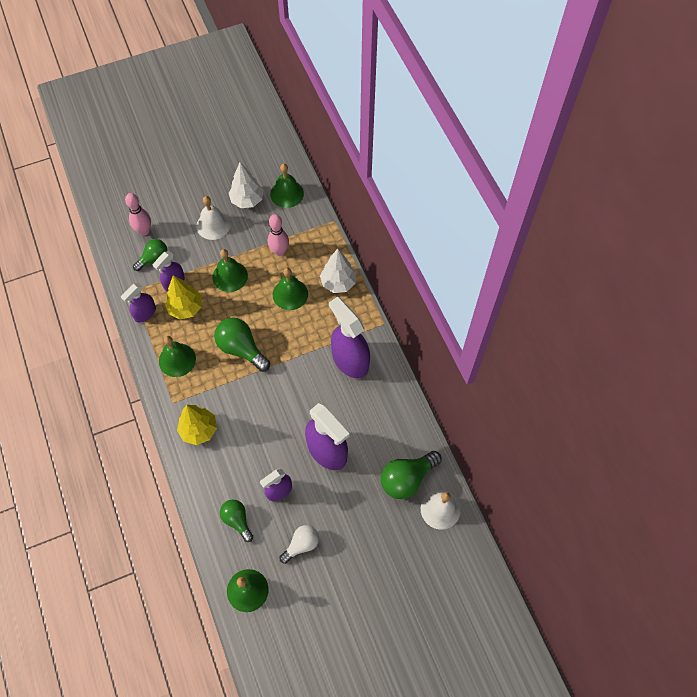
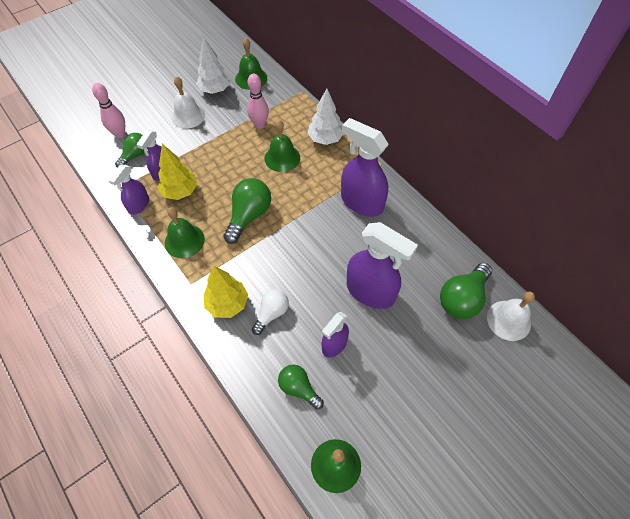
camera: 15 degrees left, 5 degrees down
green bell [213,249,248,292] -> none
green light bulb [214,317,270,372] -> green light bulb turned 90 degrees clockwise [223,178,271,244]
white light bulb [279,525,319,564] -> white light bulb moved to [252,289,289,335]

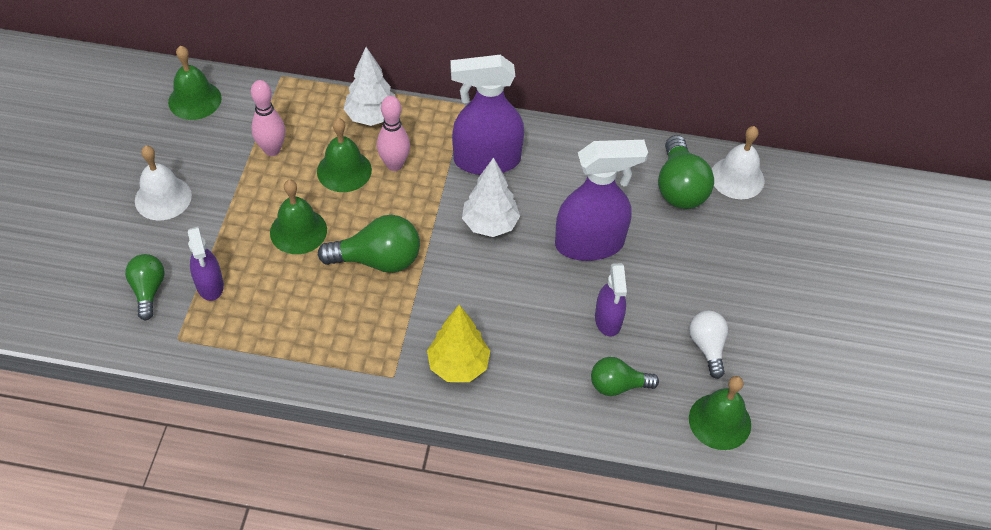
camera: 45 degrees left, 5 degrees down
pink bowling pin [92,83,125,138] -> pink bowling pin moved to [377,96,410,171]
purple spray bottle [108,165,149,215] -> none
yellow tree [158,144,197,200] -> none
green bell [165,207,205,258] -> green bell moved to [270,180,327,254]
white tree [196,37,230,94] -> white tree moved to [462,157,520,237]
green light bulb [223,178,271,244] -> green light bulb turned 105 degrees clockwise [318,215,420,273]
white light bulb [252,289,289,335] -> white light bulb moved to [689,311,728,379]

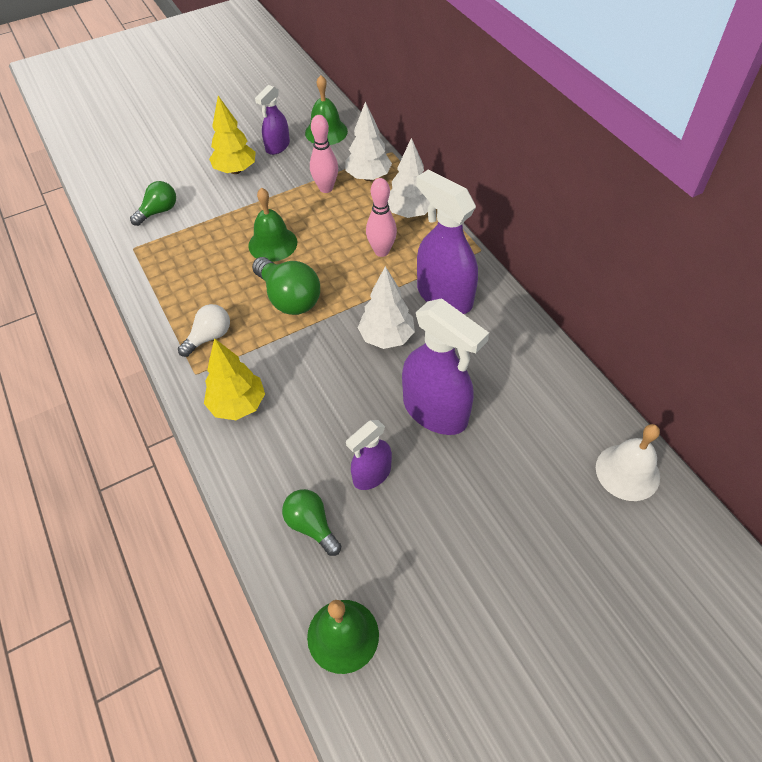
camera: 55 degrees right, 0 degrees up
white bell [135,146,192,220] -> yellow tree [209,96,256,174]
purple spray bottle [188,226,224,301] -> purple spray bottle moved to [255,85,290,155]
green bell [317,118,372,192] -> none
green light bulb [658,135,714,209] -> none
white light bulb [689,311,728,379] -> white light bulb moved to [178,304,230,357]
none -> white tree [345,102,392,181]

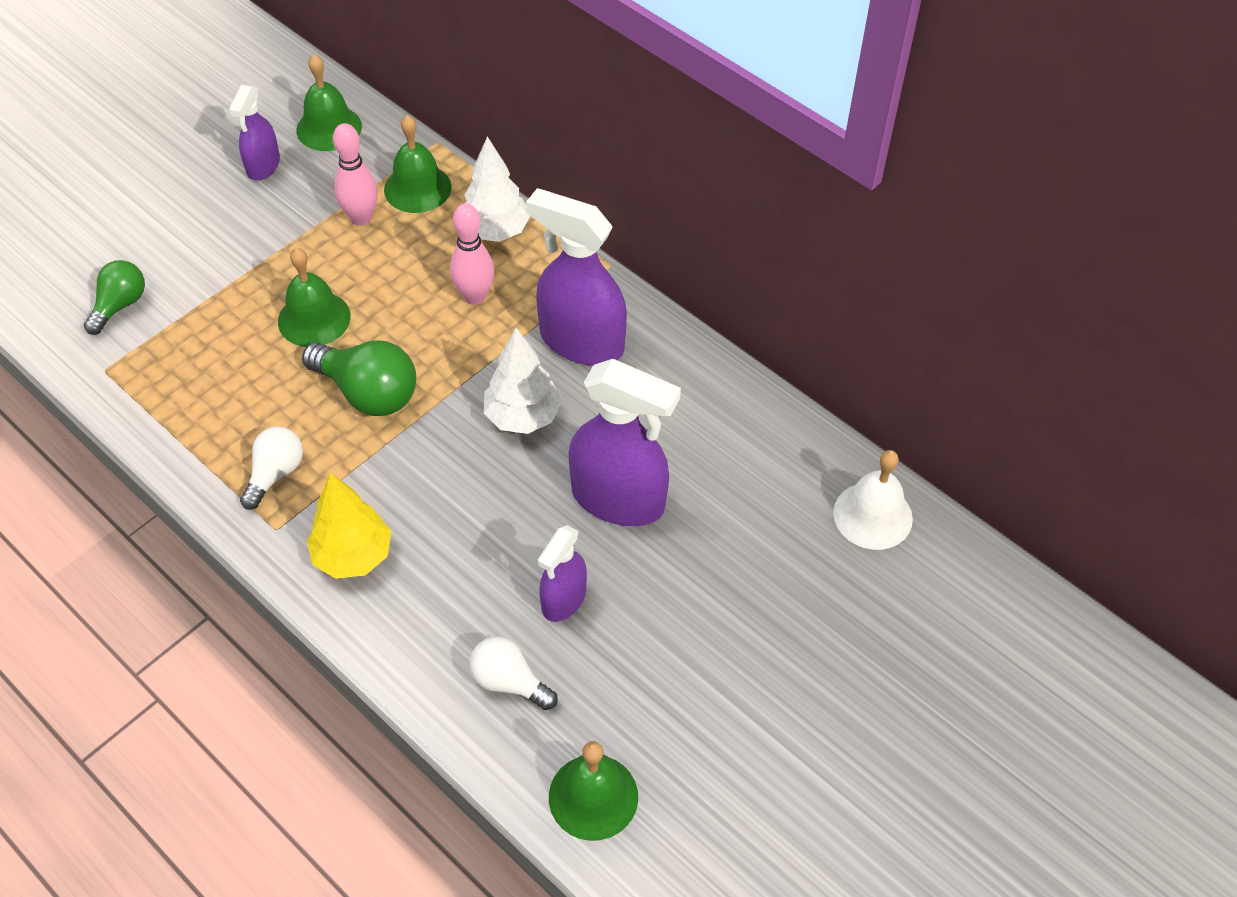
camera: 20 degrees left, 0 degrees up
yellow tree [209,96,256,174] -> none
green light bulb [282,489,341,556] -> white light bulb [469,637,558,710]
white tree [345,102,392,181] -> green bell [384,115,452,213]

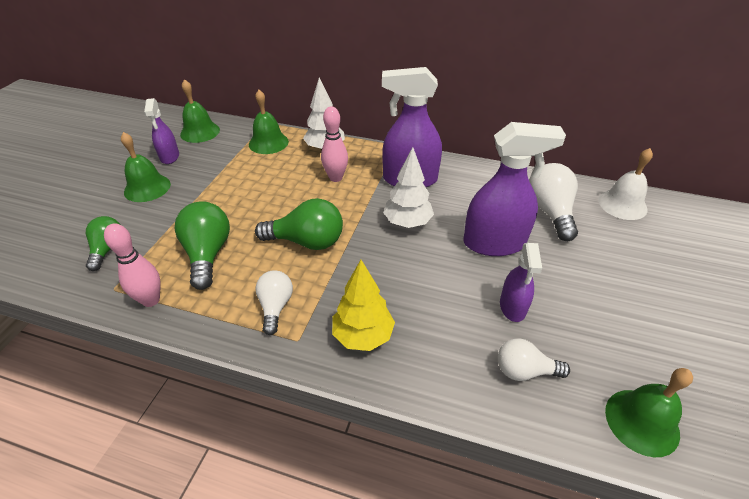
camera: 25 degrees left, 10 degrees down
green bell [278,248,351,347] -> green bell moved to [121,132,171,202]
pink bowling pin [333,123,378,226] -> pink bowling pin moved to [104,224,161,307]
none -> green light bulb [175,201,230,290]
none -> white light bulb [529,163,578,241]

